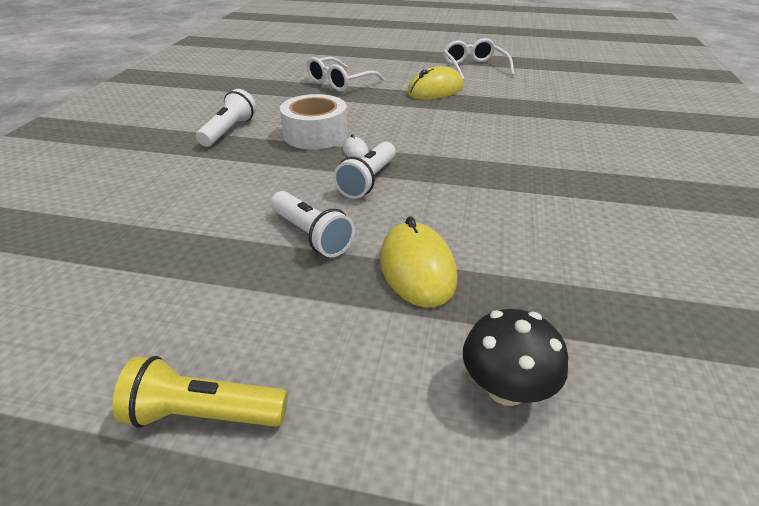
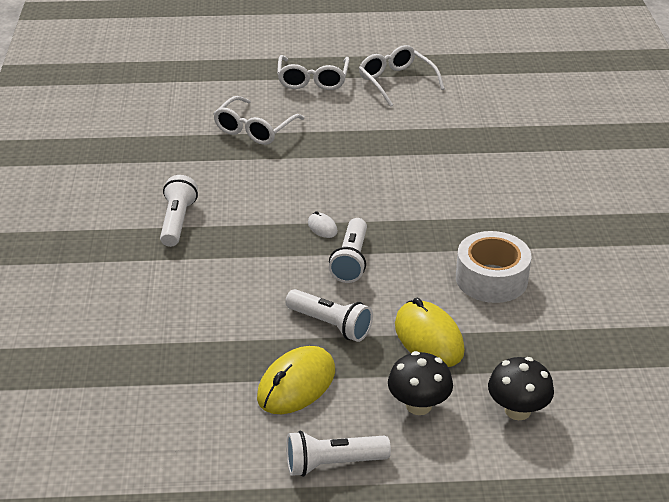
camera: 15 degrees left, 0 degrees up
yellow flashlight [113,356,288,428] -> white flashlight [286,431,391,477]
white tape [280,94,348,149] -> white tape moved to [456,231,531,303]
yellow mouse [407,66,464,100] -> yellow mouse moved to [257,346,335,414]
none -> white glasses [277,55,350,90]
none -> black mushroom [388,351,453,415]

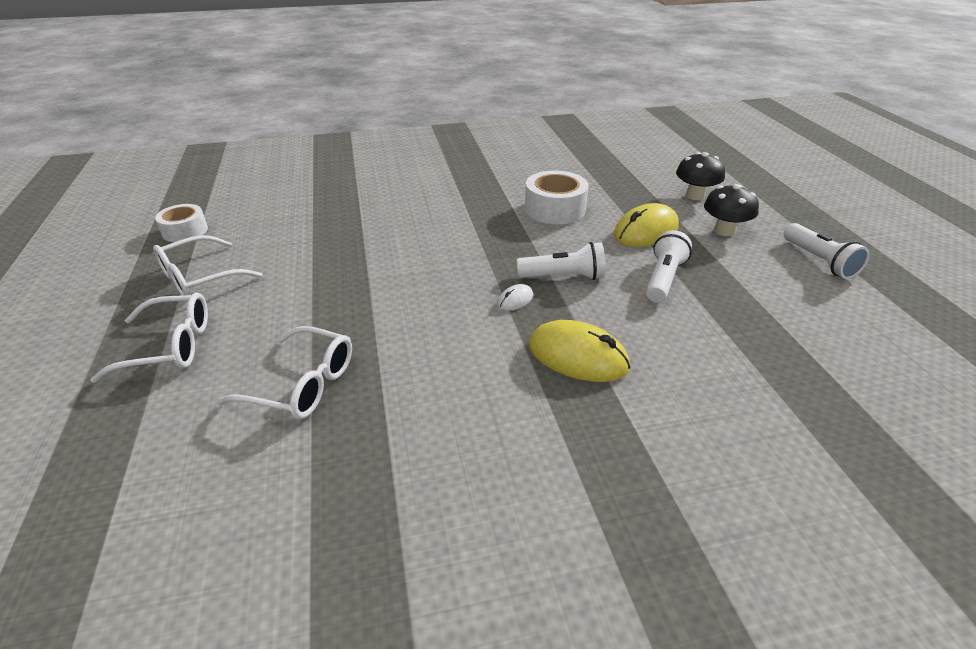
camera: 100 degrees left, 0 degrees up
white flashlight [160,175,198,247] -> none
yellow mouse [257,346,335,414] -> yellow mouse moved to [528,320,631,382]
none -> white tape [155,204,208,242]

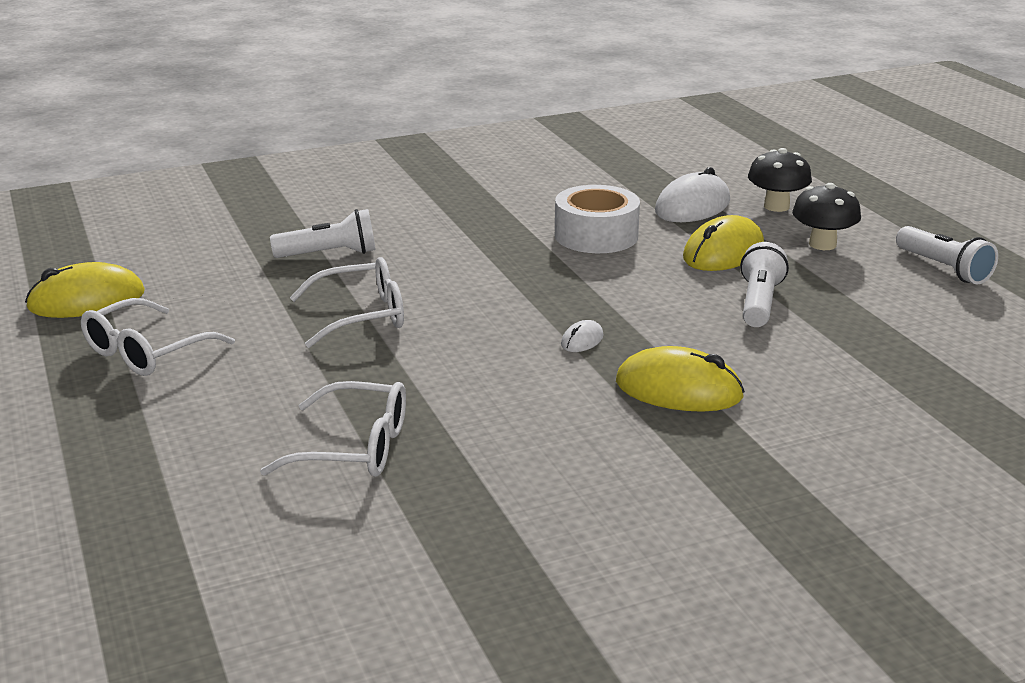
camera: 10 degrees left, 10 degrees down
white glasses [90,293,208,383] -> white glasses moved to [290,257,404,348]
white tape [155,204,208,242] -> yellow mouse [25,262,145,318]
white flashlight [517,242,605,280] -> white flashlight moved to [270,209,376,258]
none -> white mouse [655,167,730,222]

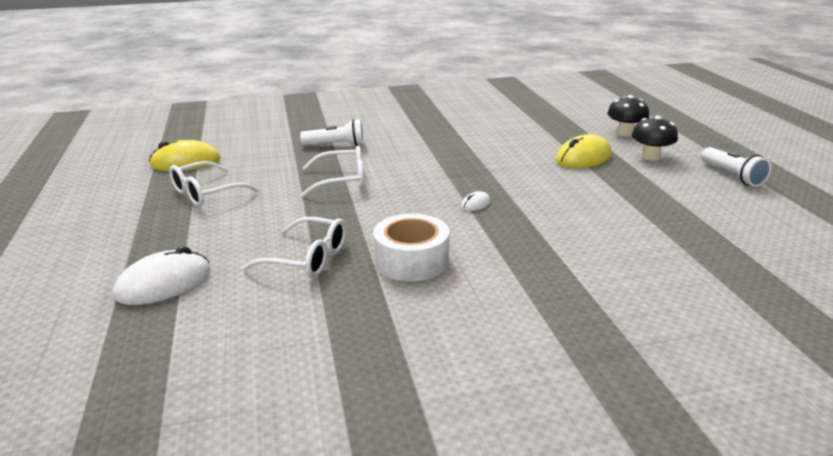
camera: 10 degrees right, 0 degrees up
white tape [555,185,640,253] -> white tape moved to [373,214,450,282]
yellow mouse [616,346,745,412] -> none
white mouse [655,167,730,222] -> white mouse moved to [113,246,211,305]
white flashlight [740,242,789,327] -> none

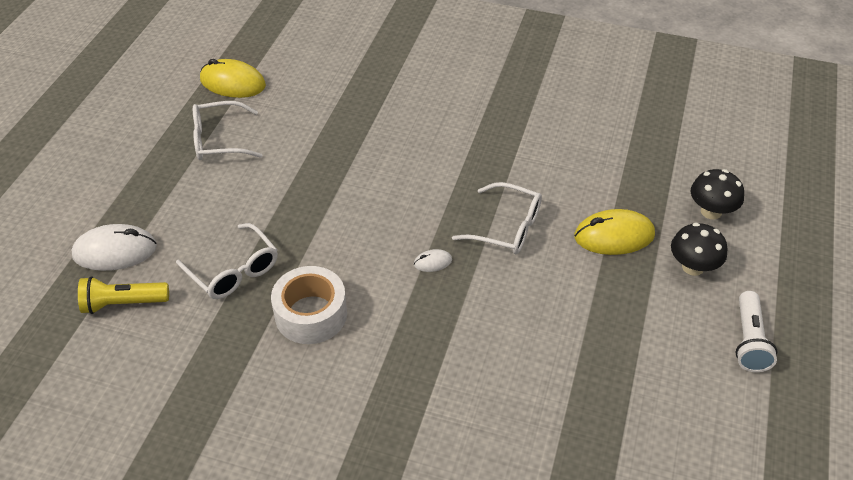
camera: 30 degrees right, 20 degrees up
white flashlight [300,119,365,146] -> none
white glasses [301,146,364,197] -> white glasses moved to [452,182,542,254]
none -> yellow flashlight [78,276,169,314]

